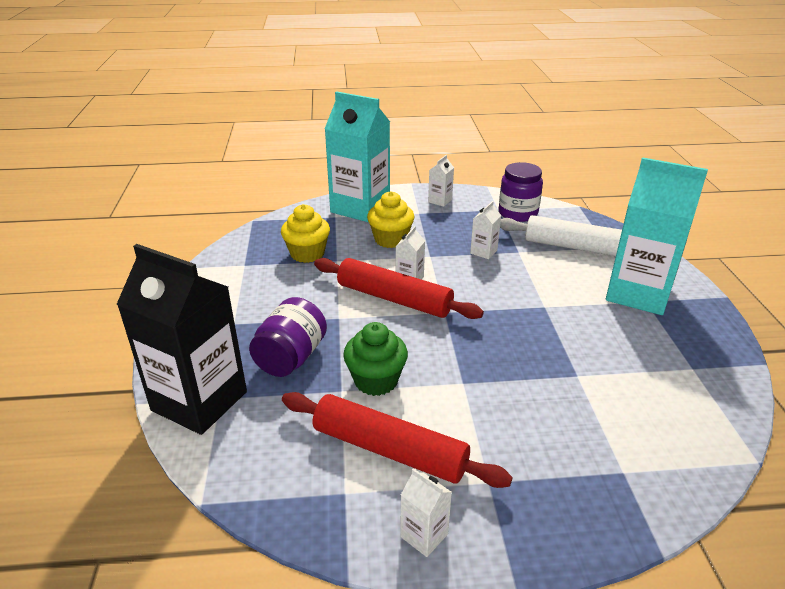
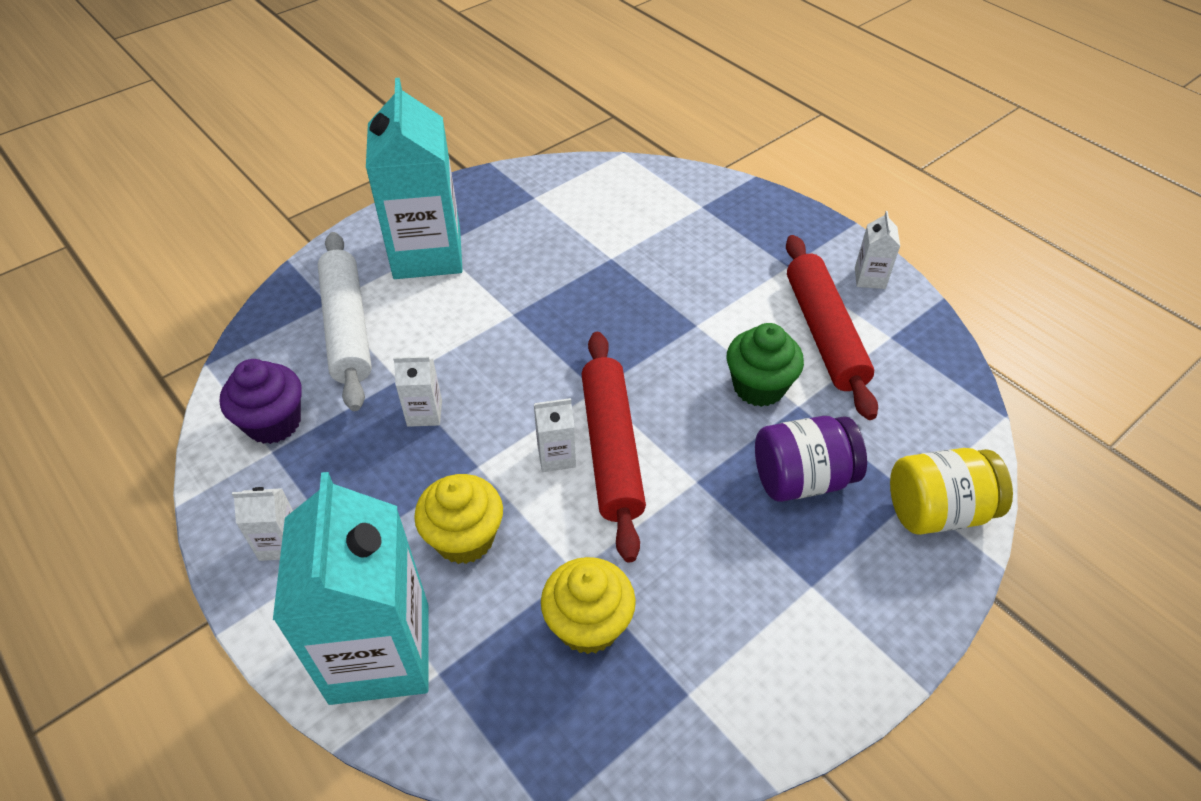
camera: 125 degrees left, 15 degrees up
black carton [117,244,247,435] -> yellow jar [890,448,1013,535]
purple jar [499,162,543,222] -> purple cupcake [220,359,302,444]

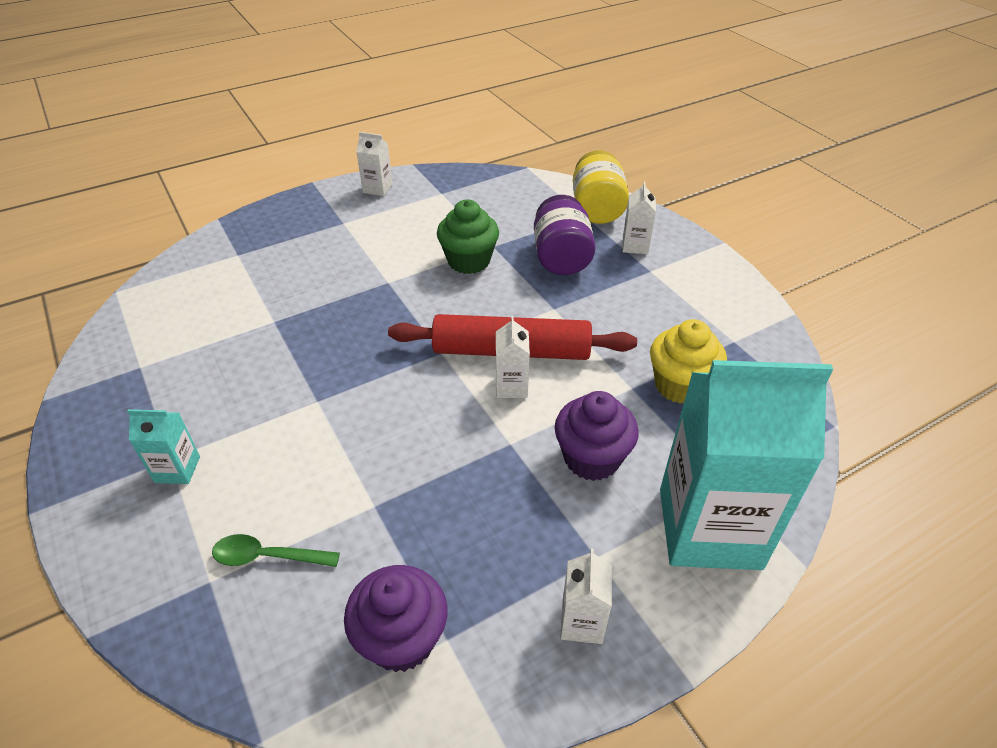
camera: 80 degrees left, 5 degrees down
white rolling pin [318,232,372,411] -> green spoon [212,534,340,567]
turquoise carton [366,78,463,279] -> turquoise carton [127,409,200,484], size x0.41
white carton [393,356,442,427] -> white carton moved to [622,182,656,254]
yellow cupcake [414,474,503,564] -> purple cupcake [555,391,639,481]
red rolling pin [786,235,878,420] -> none

